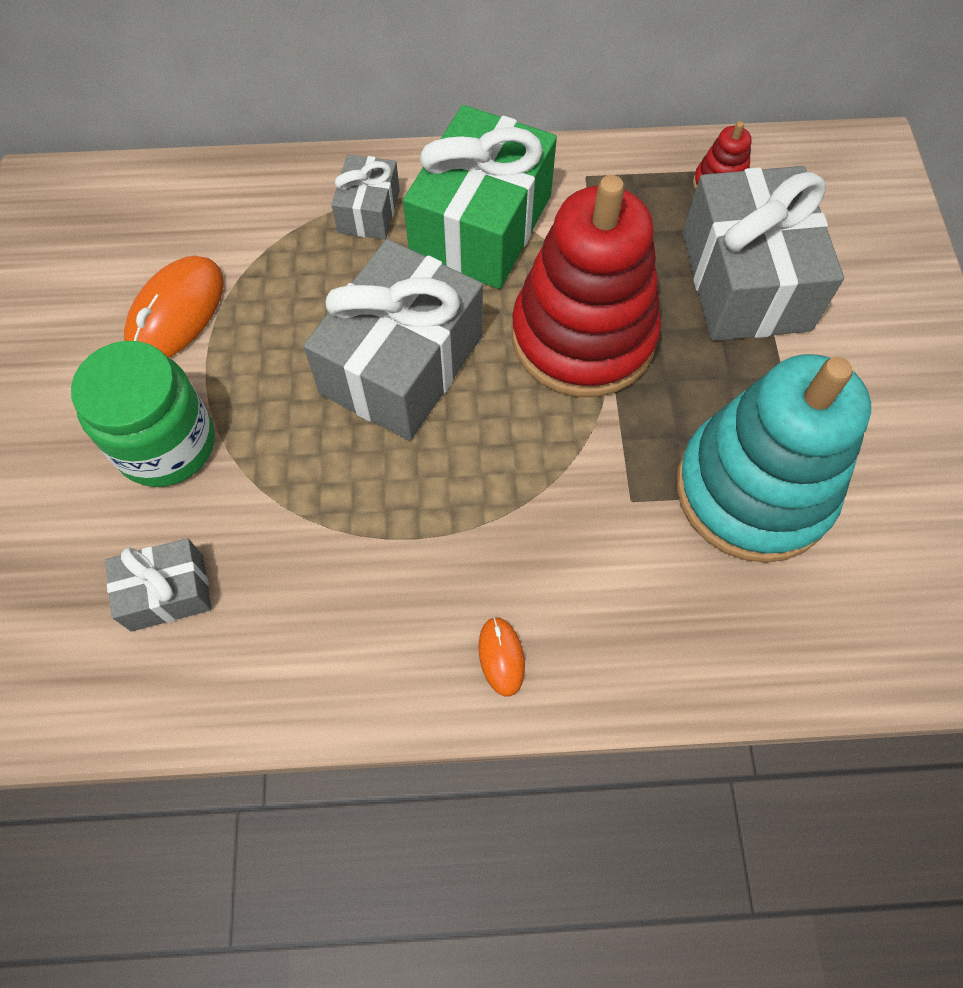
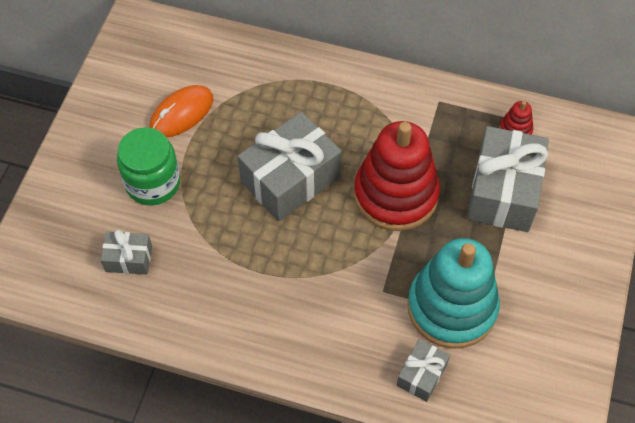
camera: 20 degrees right, 5 degrees down
grey gift [331,154,400,240] -> grey gift moved to [397,339,450,402]
green gift [403,105,557,289] -> none
orange mouse [478,616,525,697] -> none

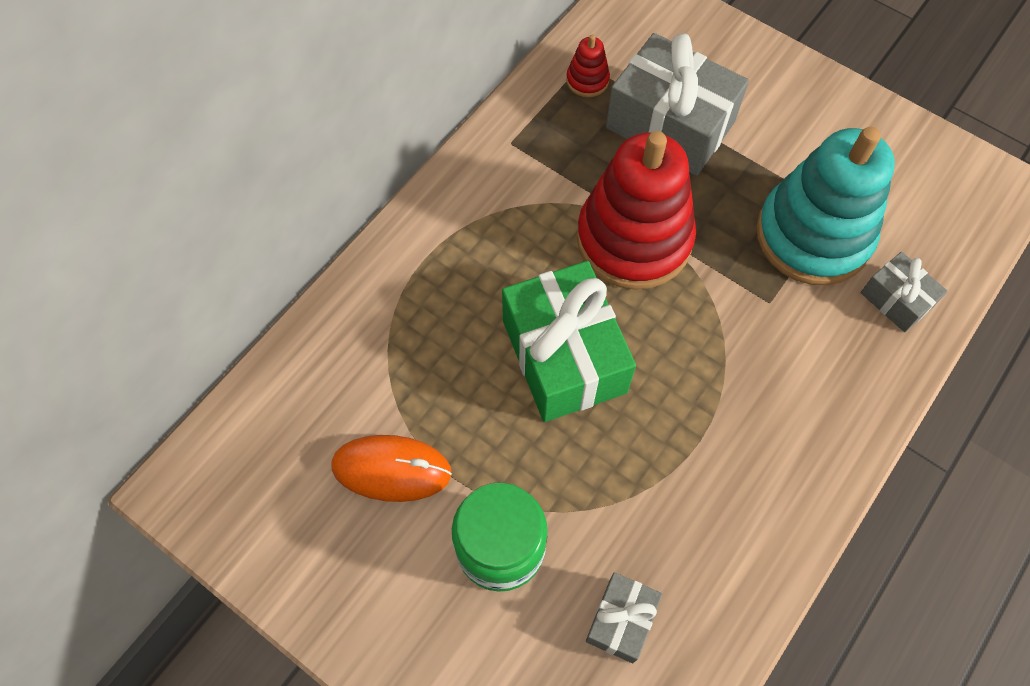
camera: 70 degrees left, 5 degrees up
orange mouse [150,85,213,138] -> orange mouse turned 60 degrees counterclockwise [331,435,452,502]
grey gift [237,112,342,222] -> green gift [502,261,636,422]

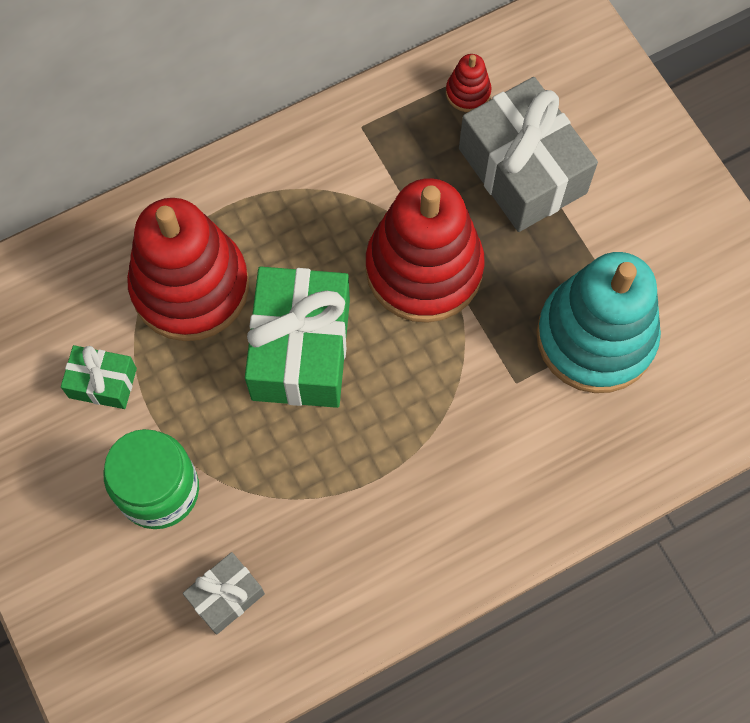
camera: 25 degrees right, 5 degrees up
orange mouse [331,435,452,502] -> green gift [61,345,137,409]
grey gift [861,252,948,332] -> none
none -> red stacking toy [127,198,249,341]

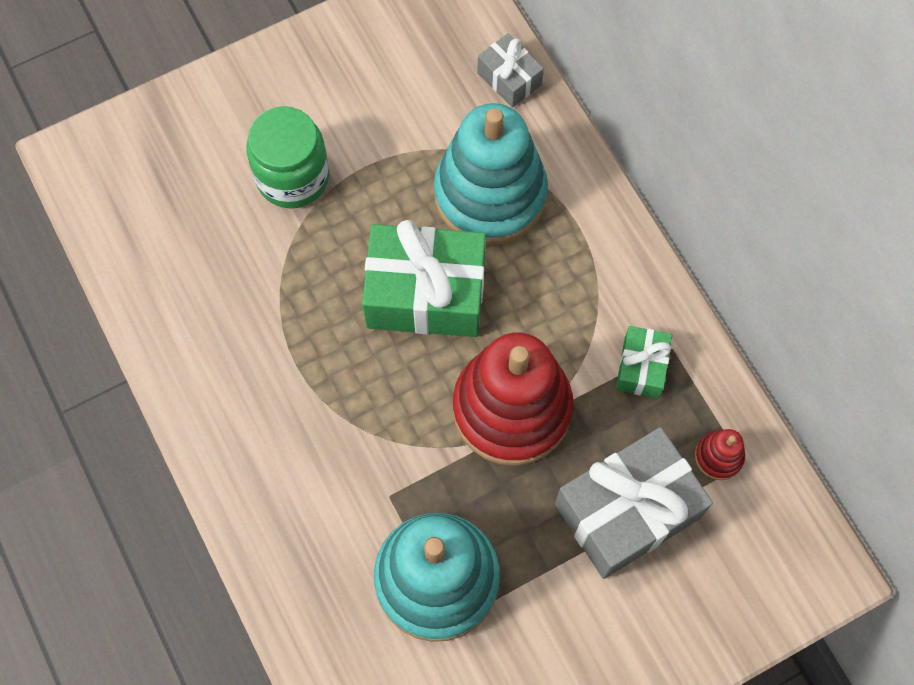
camera: 90 degrees right, 0 degrees up
green gift [61,345,137,409] -> green gift moved to [616,326,672,398]
red stacking toy [127,198,249,341] -> turquoise stacking toy [434,103,548,245]
grey gift [183,552,265,635] -> grey gift moved to [477,33,544,108]

